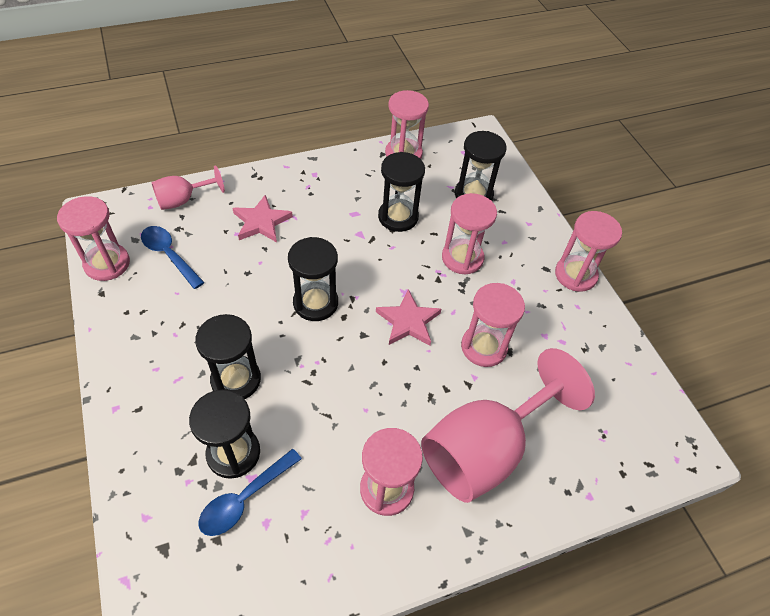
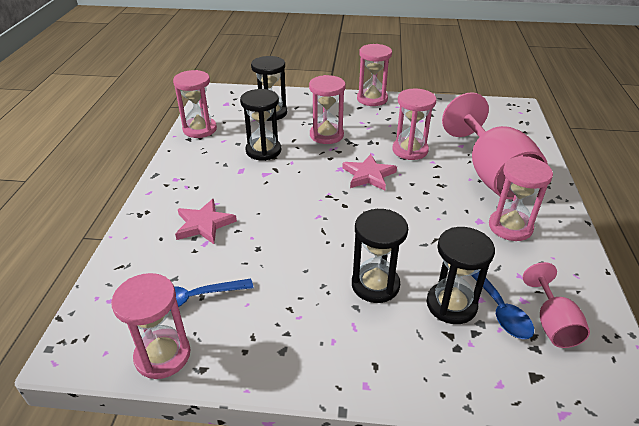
camera: 60 degrees left, 15 degrees down
pink goblet [152,165,225,210] -> pink goblet moved to [523,262,590,348]
black hourglass [288,237,338,321] -> none

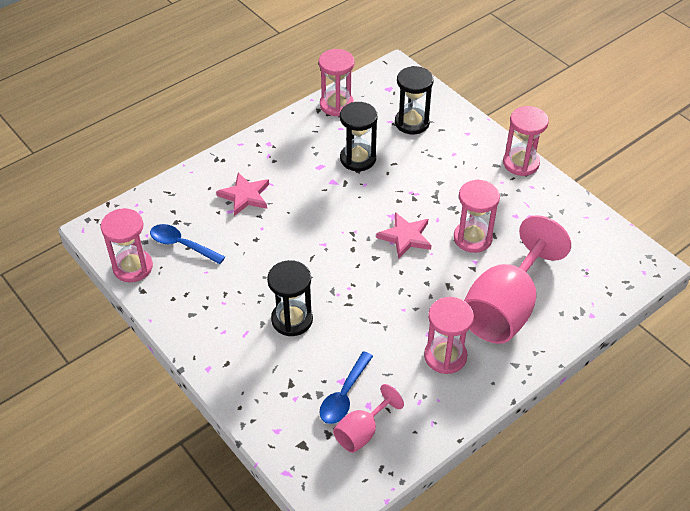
camera: 45 degrees right, 10 degrees up
pink hourglass [309,75,346,144] -> none
black hourglass [427,227,495,324] -> none

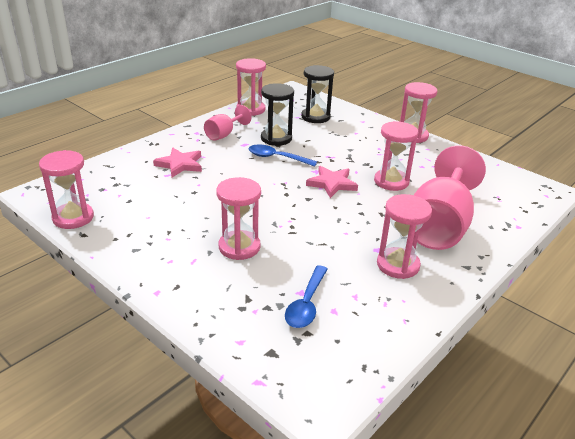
camera: 10 degrees left, 15 degrees down
blue spoon [150,224,225,264] -> blue spoon moved to [248,145,317,167]
black hourglass [267,260,313,336] -> pink hourglass [216,177,261,260]
pink goblet [333,384,404,453] -> pink goblet moved to [204,105,251,141]

